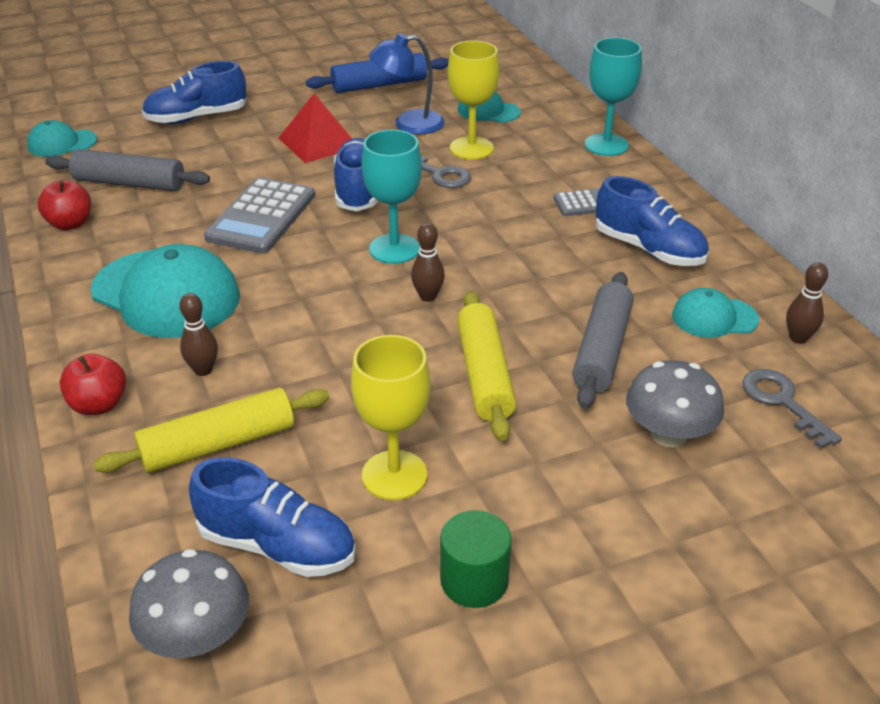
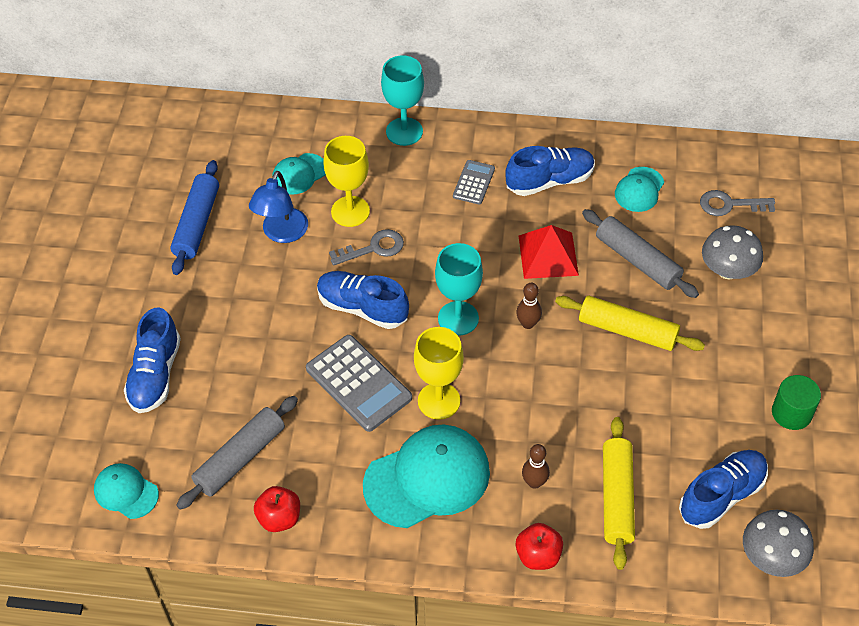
camera: 60 degrees left, 15 degrees up
turquoise cap [27,120,97,157] -> turquoise cap turned 105 degrees clockwise [94,463,159,519]
red pyramid [278,93,352,163] -> red pyramid moved to [519,225,579,279]
yellow goblet [351,335,431,500] -> yellow goblet moved to [414,327,464,420]
brown bowling pin [786,262,828,344] -> none

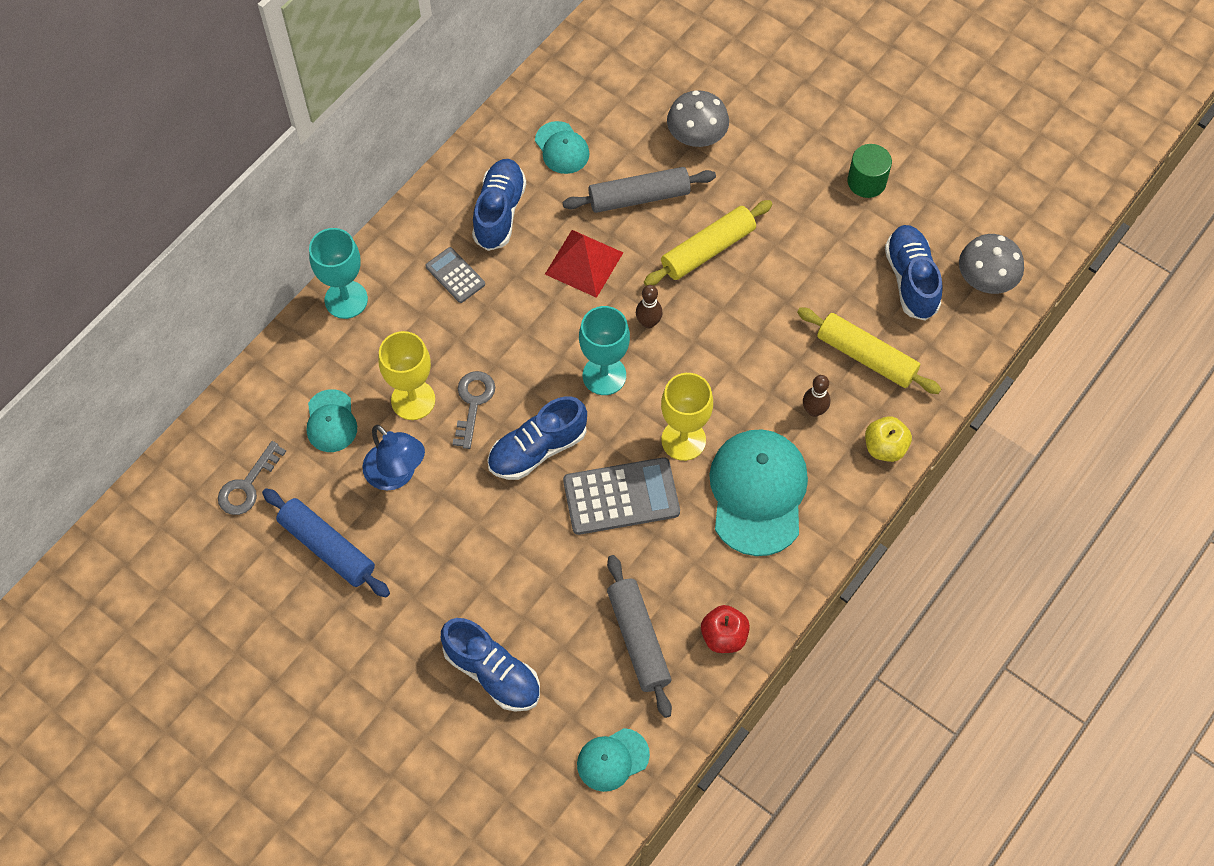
camera: 60 degrees left, 10 degrees up
red apple [516,523,563,570] -> yellow apple [865,416,912,462]
grey key [700,190,775,216] -> grey key moved to [218,441,286,515]

